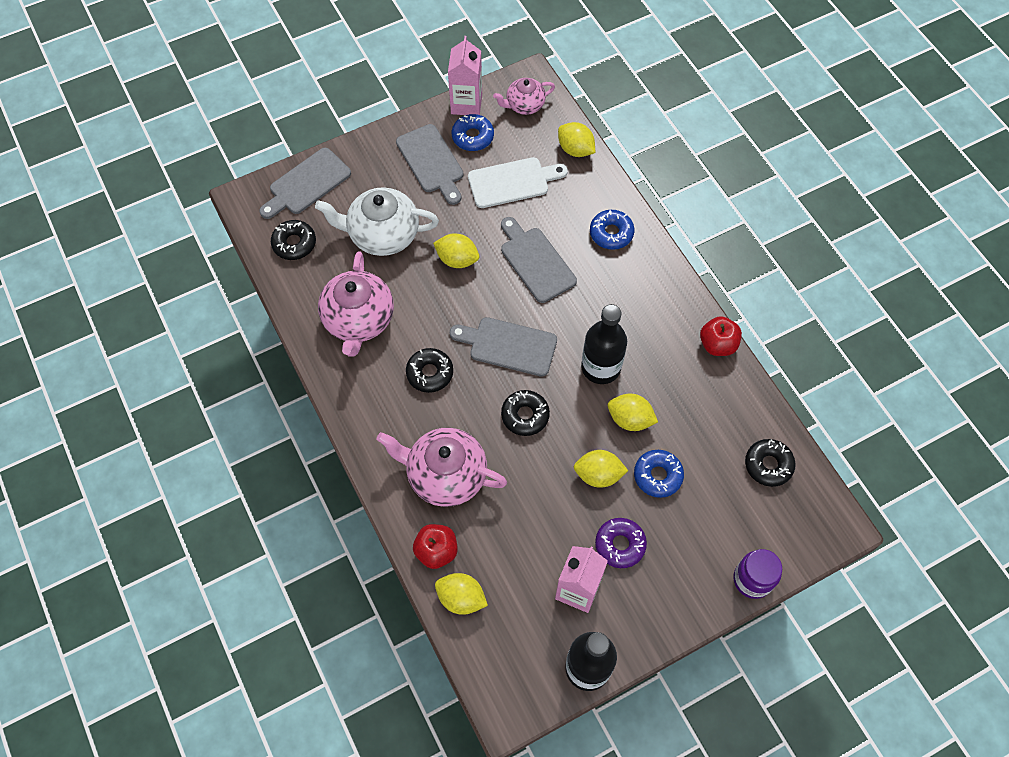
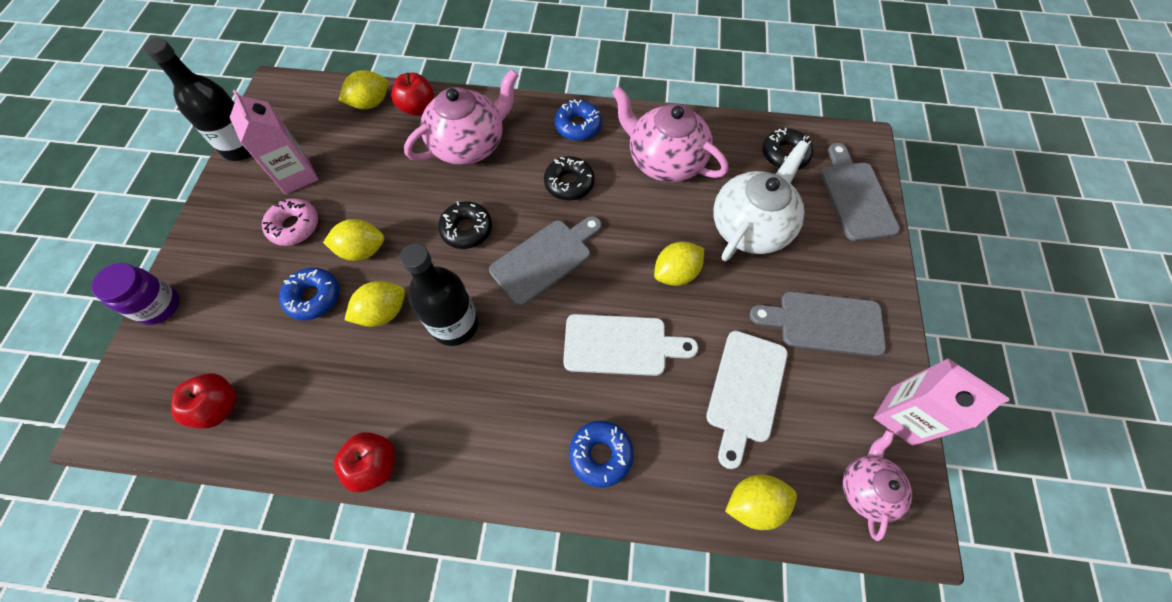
camera: 125 degrees right, 0 degrees up
blue donut [452,114,494,151] -> blue donut moved to [554,99,602,141]
grey cutting board [501,217,577,303] -> white cutting board [563,314,698,376]
yellow lemon [574,450,628,488] -> yellow lemon turned 45 degrees clockwise [323,219,384,261]
purple donut [595,518,647,568] -> pink donut [262,198,318,246]
black donut [745,439,796,487] -> red apple [171,373,237,429]

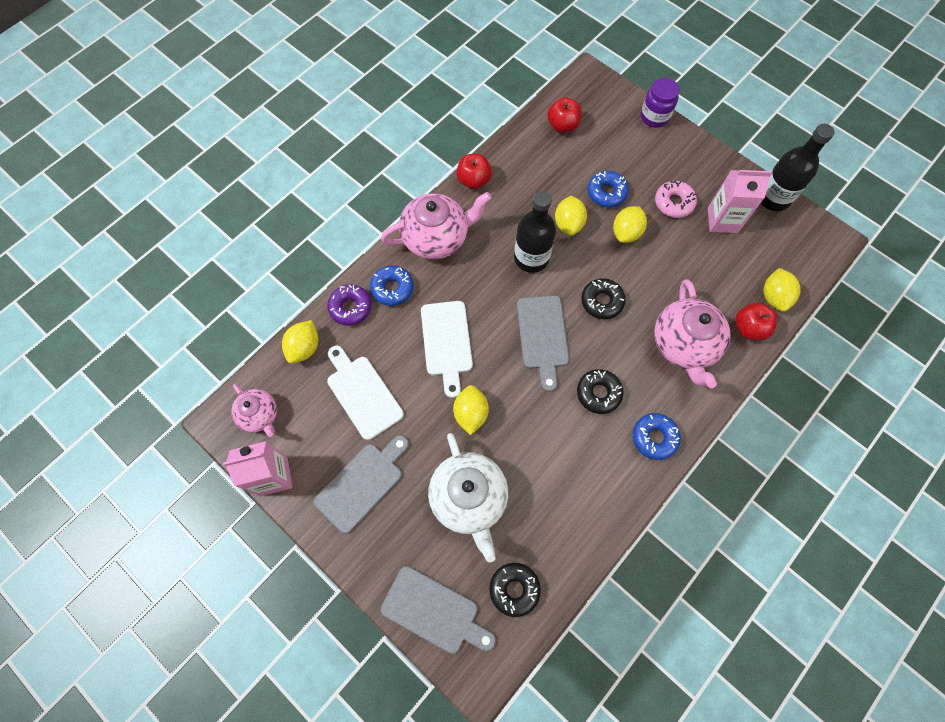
camera: 125 degrees right, 5 degrees up
white cutting board [563,314,698,376] -> white cutting board turned 45 degrees counterclockwise [421,301,473,398]
pink teapot [612,86,728,182] -> pink teapot moved to [381,192,492,259]
none -> purple donut [327,284,372,326]

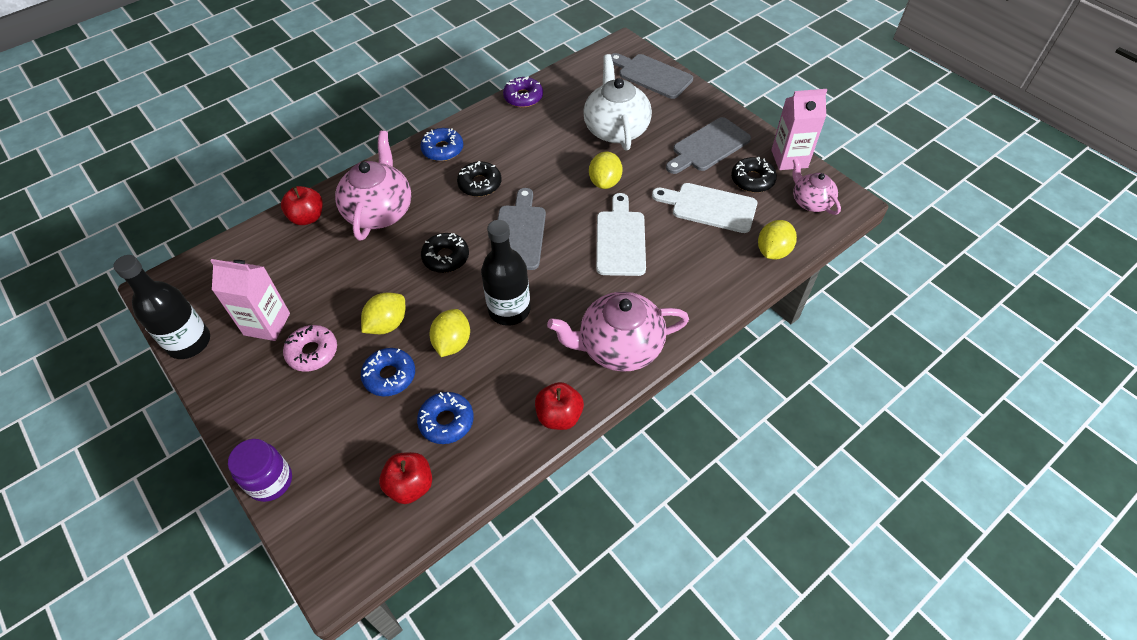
camera: 170 degrees left, 15 degrees down
purple donut [327,284,372,326] -> purple donut moved to [503,76,543,108]
white cutting board [327,346,404,440] -> white cutting board turned 135 degrees clockwise [652,183,757,233]
blue donut [370,265,414,306] -> blue donut moved to [417,392,474,444]
black donut [489,563,541,617] -> black donut moved to [731,156,777,193]
yellow lemon [764,268,801,312] -> none

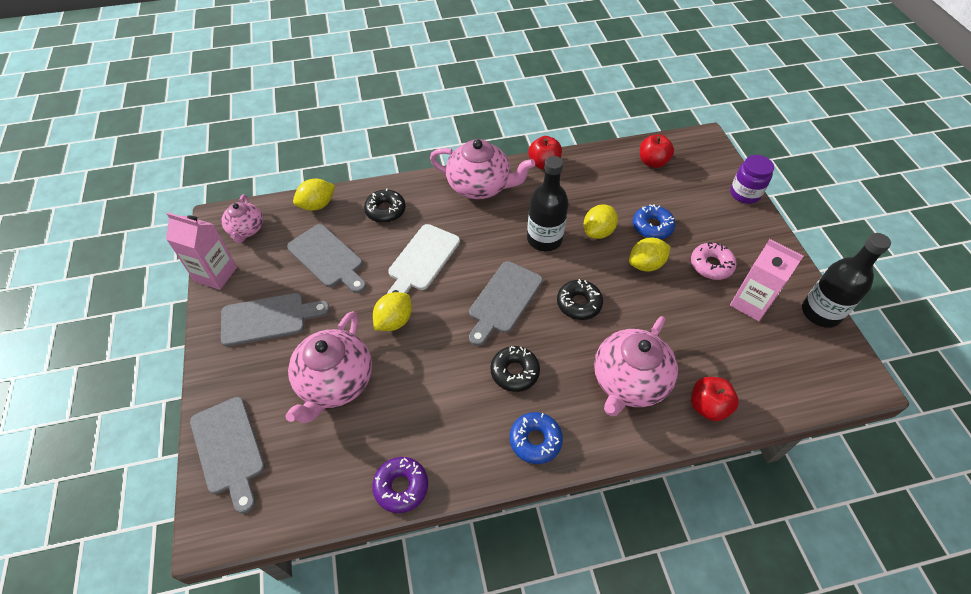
camera: 155 degrees left, 0 degrees up
blue donut [417,392,474,444] -> none
white teapot [583,54,652,151] -> pink teapot [285,311,372,423]
white cutting board [652,183,757,233] -> grey cutting board [287,224,366,293]
black donut [731,156,777,193] -> black donut moved to [364,188,406,223]

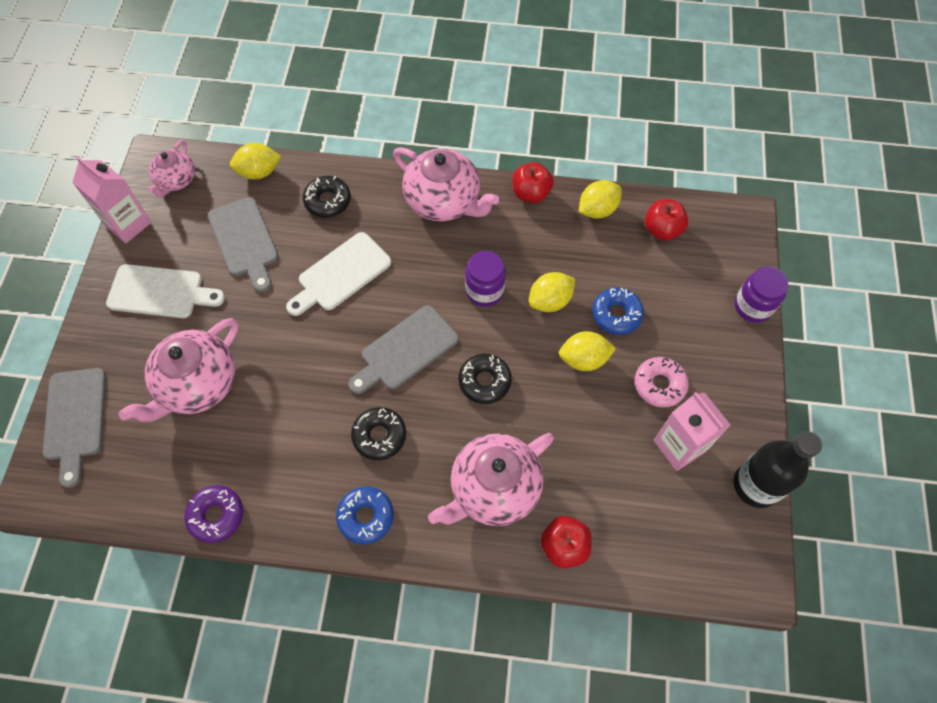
camera: 20 degrees right, 10 degrees up
grey cutting board [221,293,330,347] -> white cutting board [106,264,225,318]
yellow lemon [373,292,412,331] -> yellow lemon moved to [579,180,622,219]
black bottle [527,156,569,251] -> purple jar [465,251,506,307]

